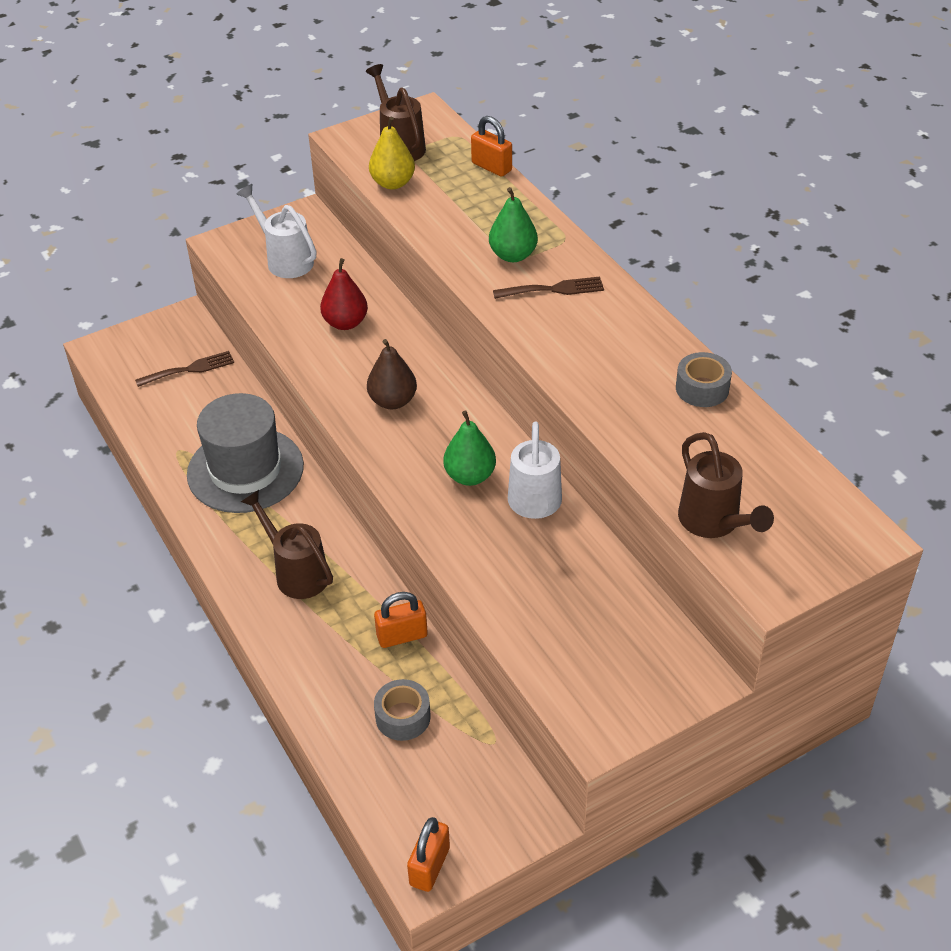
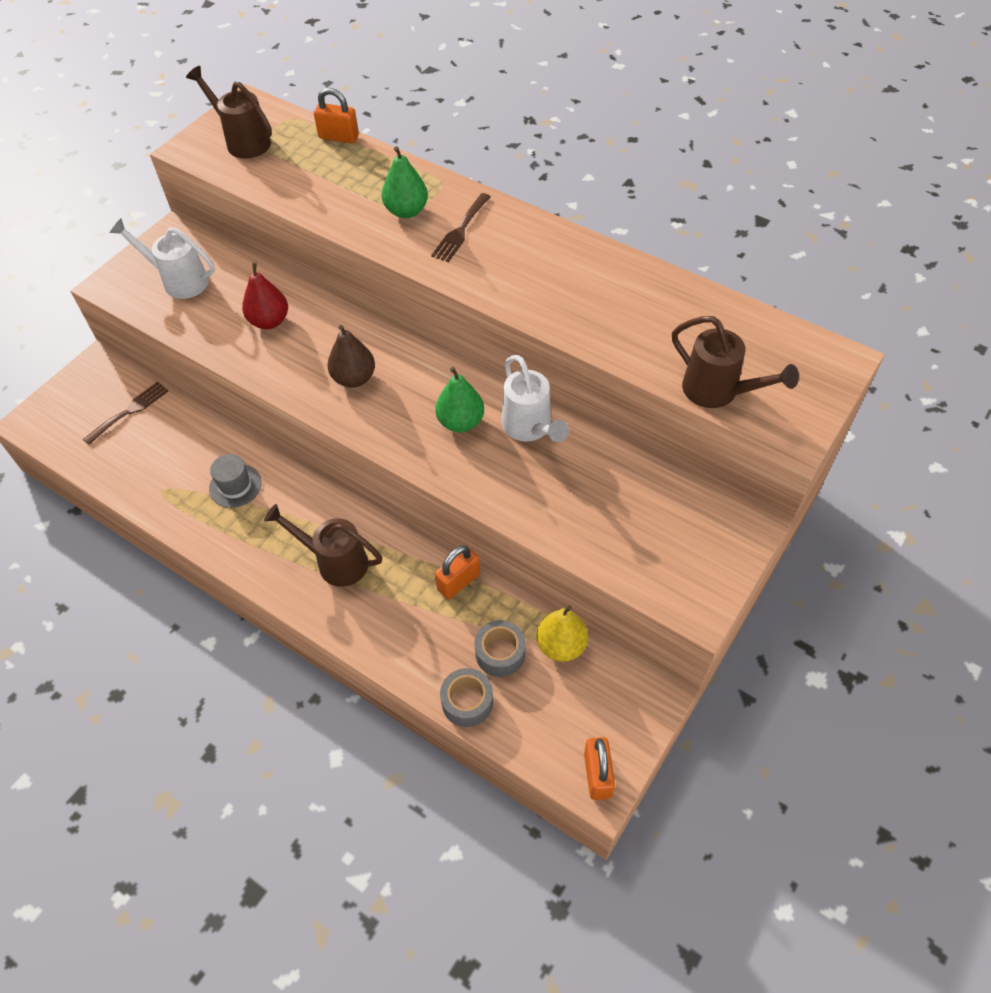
camera: 25 degrees left, 10 degrees up
grey hat [187,393,304,513] -> grey hat [209,454,262,508], size x0.47
yellow pear [369,116,415,189] -> yellow pear moved to [537,605,588,662]
brown fork [493,276,604,299] -> brown fork turned 150 degrees clockwise [431,193,491,262]
grey tape [676,352,732,407] -> grey tape moved to [440,668,493,727]

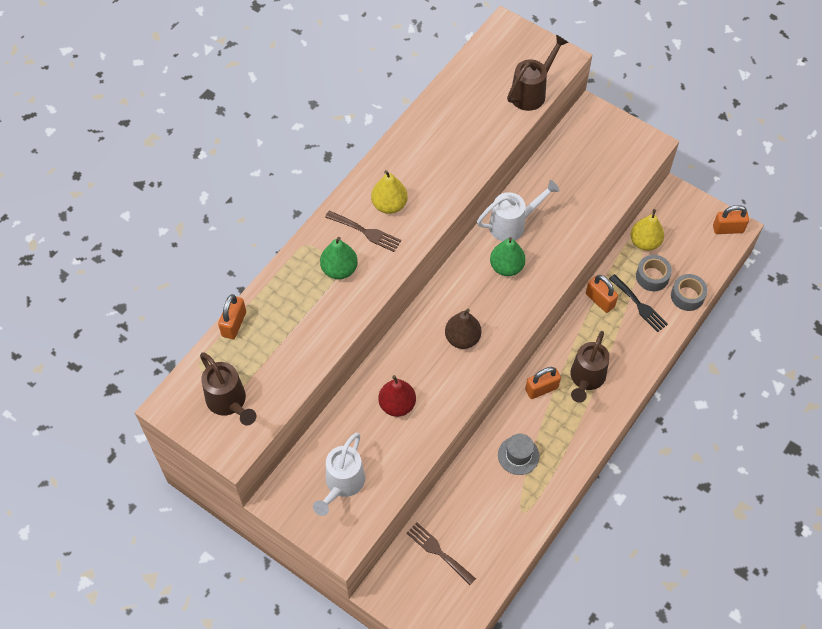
camera: 90 degrees left, 5 degrees up
brown watering can [186,66,272,159] -> brown watering can turned 75 degrees counterclockwise [200,352,256,426]
none -> yellow pear [371,170,408,214]
none -> orange padlock [525,367,561,399]
none -> black fork [609,274,668,332]

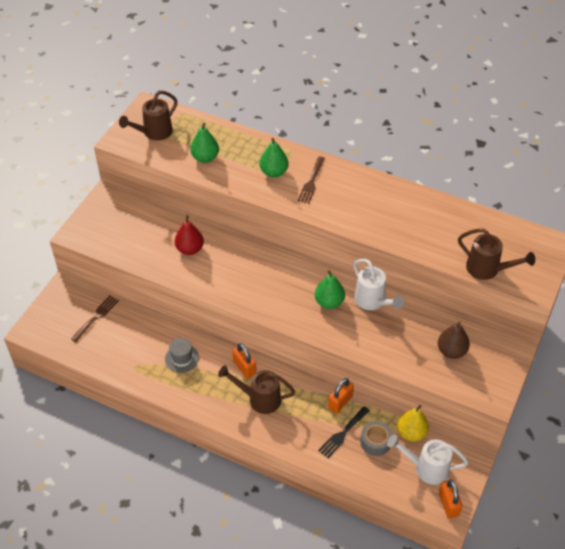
camera: 80 degrees right, 10 degrees down
orange padlock [218,294,246,339] -> none
white watering can [313,433,365,516] -> white watering can moved to [387,435,469,485]
yellow pear [371,170,408,214] -> none
brown pear [445,309,482,349] -> brown pear moved to [438,322,470,359]
grey tape [671,274,708,311] -> none
none -> green pear [190,123,219,163]

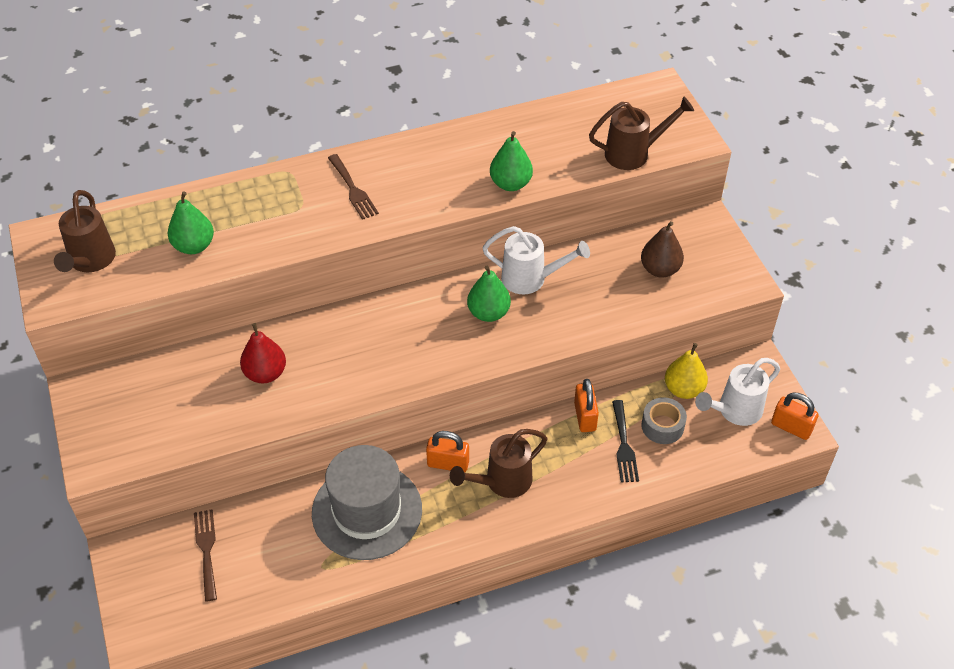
camera: 45 degrees left, 0 degrees up
grey hat [165,338,199,373] -> grey hat [312,445,422,560], size x2.11
green pear [260,138,289,178] -> green pear moved to [490,131,533,191]

